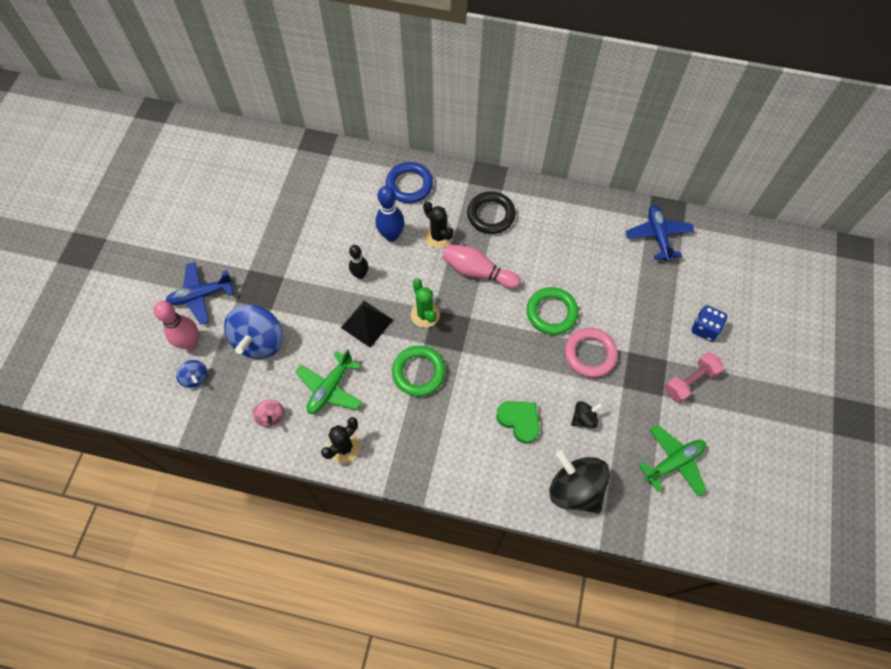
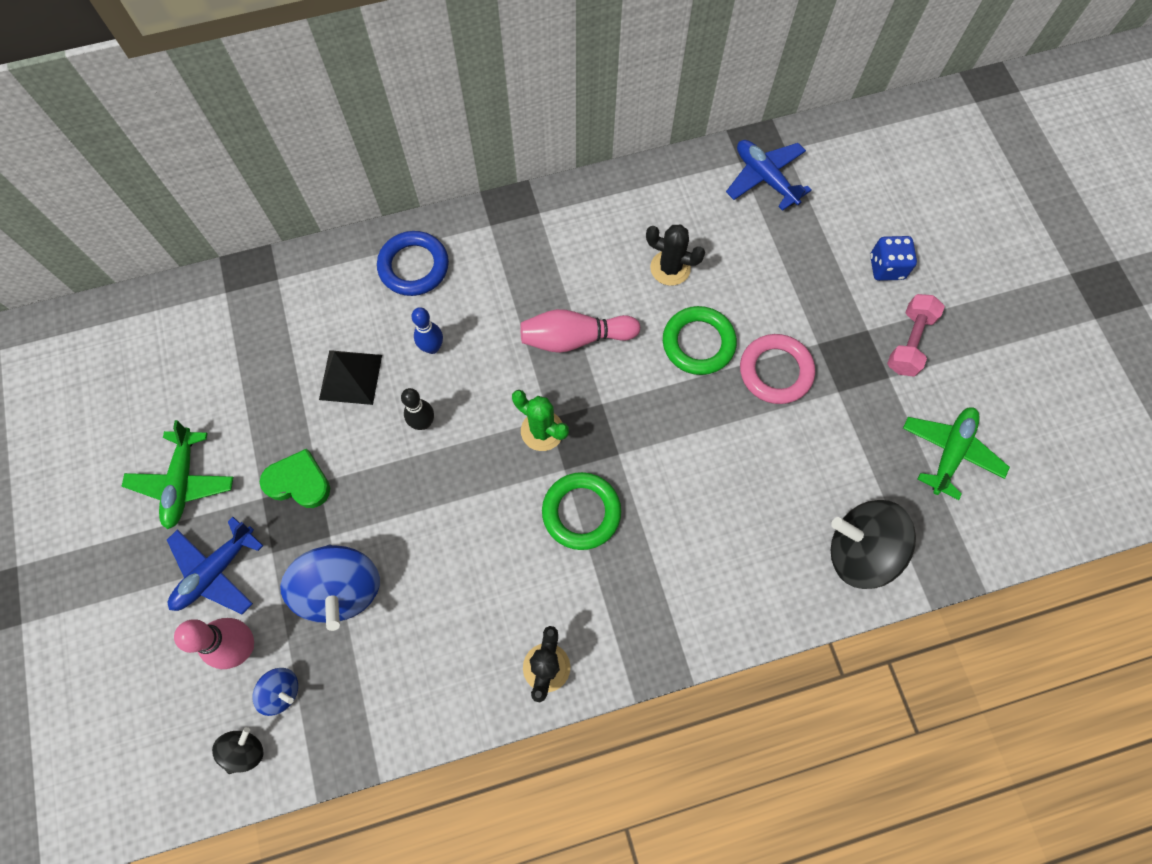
camera: 30 degrees left, 5 degrees up
pink spinning top [253,400,284,427] -> none
green plane [295,349,362,414] -> green plane moved to [122,420,233,529]
black pyramid [341,301,393,348] -> black pyramid moved to [319,350,382,405]
blue bowling pin [376,186,404,242] -> blue bowling pin [412,307,443,354], size x0.66
black cactus [423,201,454,248] -> black cactus moved to [646,225,705,286]
black ring [467,191,516,234] -> none
green heart [496,401,540,444] -> green heart moved to [260,449,330,508]
black spinning top [571,401,603,428] -> black spinning top moved to [212,727,264,774]

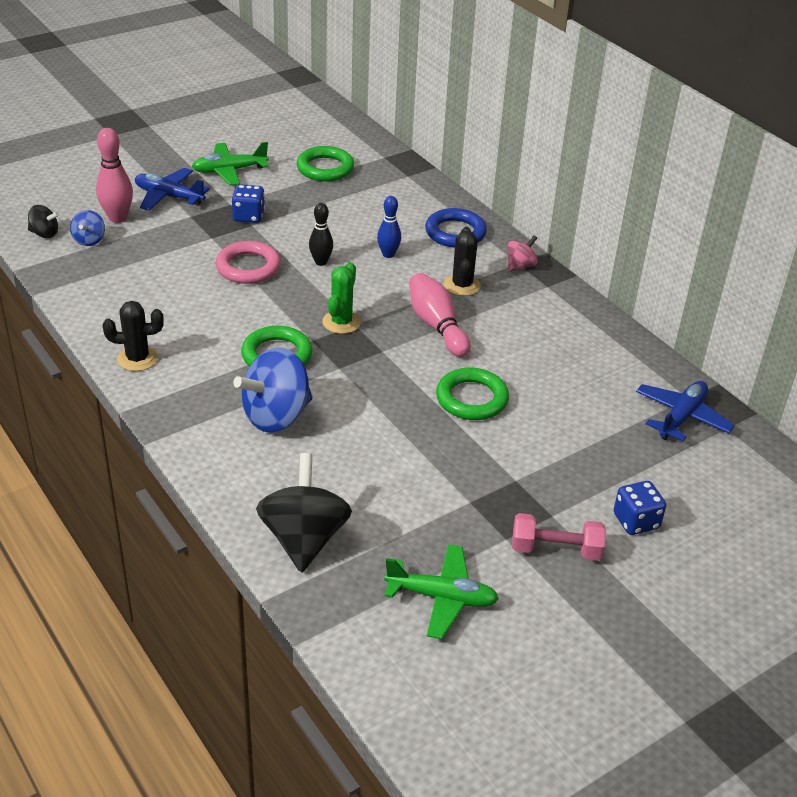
camera: 70 degrees right, 30 degrees down
green heart [260,449,330,508] -> blue dice [231,184,265,223]
blue spinning top [280,545,380,631] -> blue spinning top moved to [233,348,313,433]
black pyramid [319,350,382,405] -> none
black cactus [646,225,705,286] -> black cactus moved to [444,227,481,296]
pink ring [740,334,815,404] -> pink ring moved to [215,241,281,284]
none -> green ring [297,146,354,181]
none -> pink spinning top [508,235,538,272]

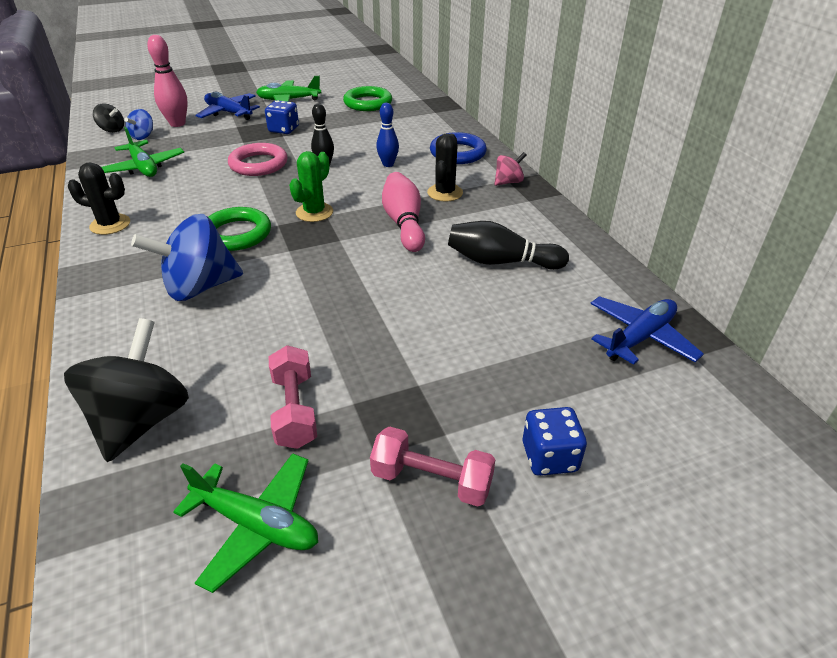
camera: 15 degrees right, 0 degrees up
green ring [436,368,509,420] -> none
none -> green plane [102,127,184,177]
none -> pink dumbbell [268,345,317,449]
none -> black bowling pin [448,221,569,270]

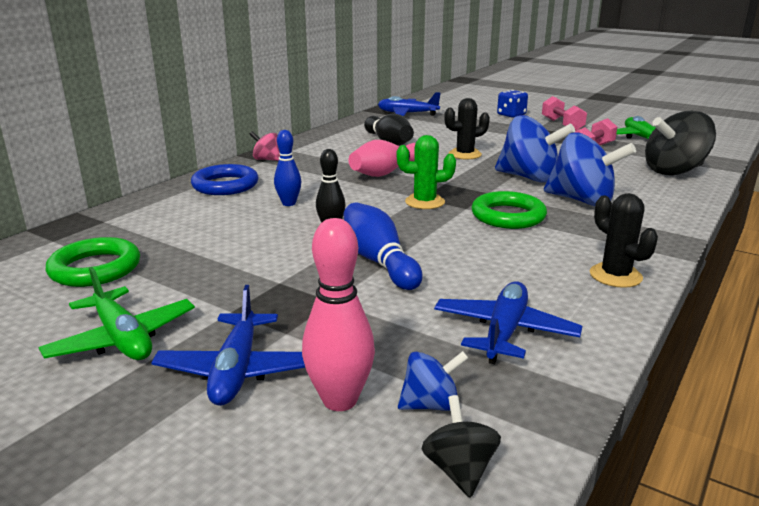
camera: 125 degrees left, 15 degrees down
green plane [102,127,184,177] -> blue plane [434,281,582,364]
pink ring [228,143,288,176] -> blue bowling pin [343,202,423,290]
blue dice [265,100,299,134] -> none
black cactus [427,134,463,202] -> black cactus moved to [444,98,490,159]
none -> blue spinning top [495,115,575,183]

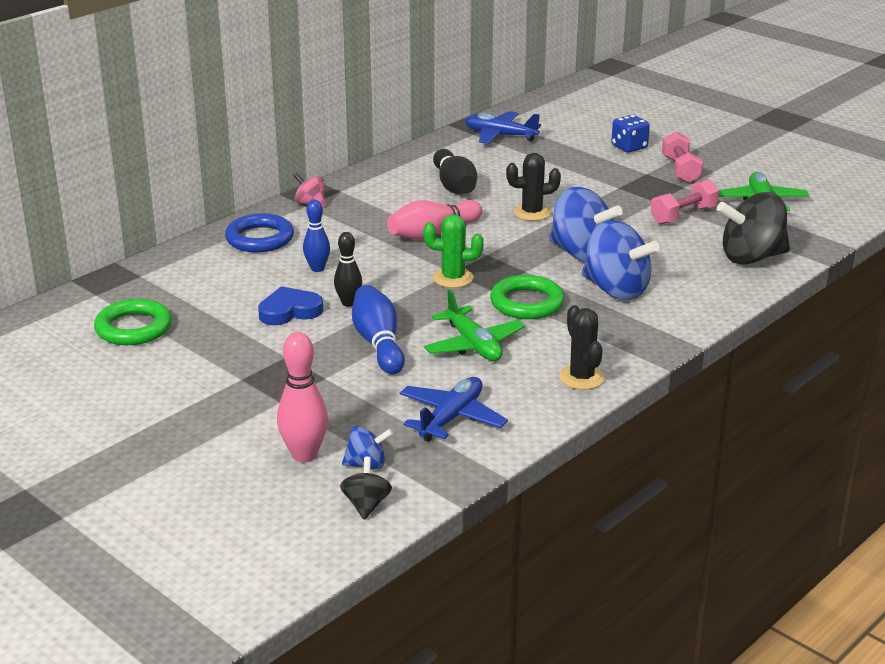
camera: 10 degrees right, 5 degrees up
green plane [39,267,195,360] -> green plane moved to [424,289,525,361]
blue plane [151,285,305,406] -> none
none -> blue heart [258,286,323,325]

